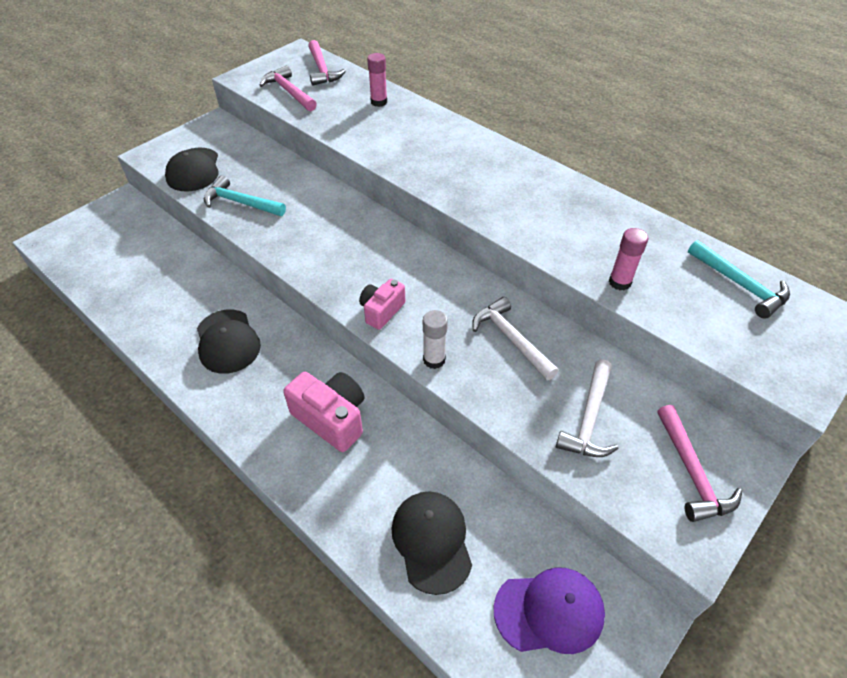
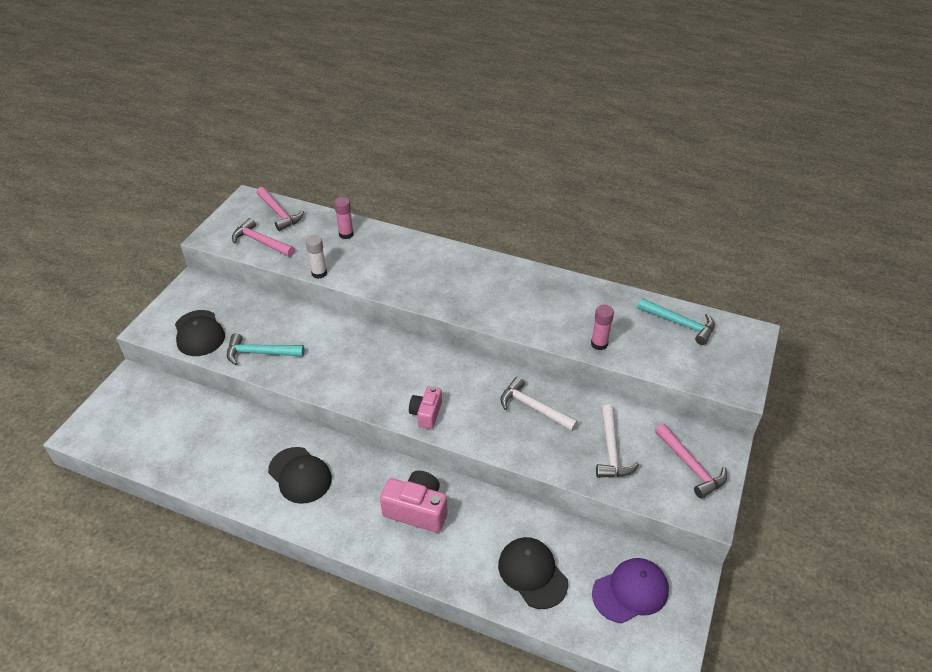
camera: 20 degrees left, 5 degrees down
white glue stick [423,310,448,369] -> white glue stick moved to [305,235,327,279]

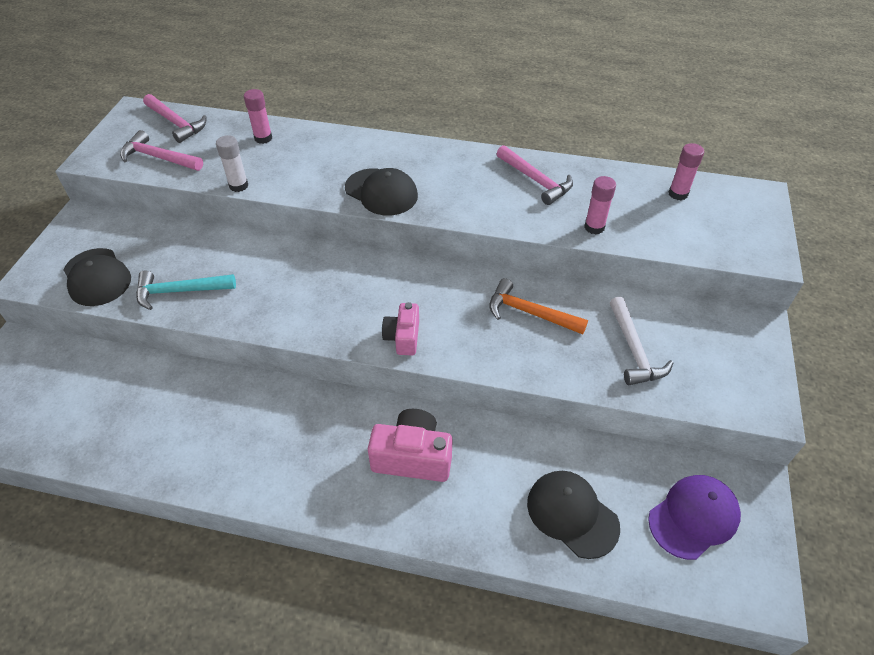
camera: 10 degrees left, 5 degrees up
black cap [268,447,332,504] -> black cap moved to [345,168,418,215]
white hammer [500,377,578,431] -> orange hammer [489,278,588,334]
turquoise hammer [637,298,715,345] -> pink glue stick [669,143,704,200]
pink hammer [655,424,727,499] -> pink hammer moved to [497,145,573,205]

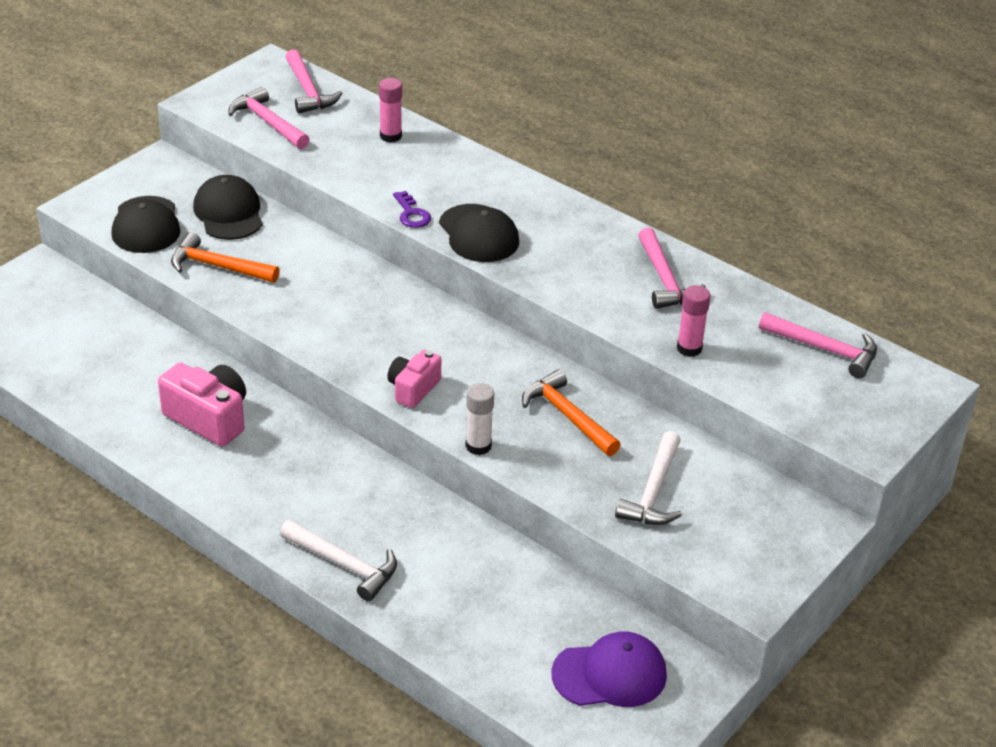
camera: 25 degrees right, 10 degrees down
turquoise hammer [136,271,236,310] -> orange hammer [171,232,279,283]
white glue stick [216,135,248,192] -> white glue stick moved to [465,383,494,455]
pink camera [368,409,453,482] -> pink camera moved to [158,363,246,446]
black cap [527,471,620,559] -> black cap moved to [193,175,263,240]
pink glue stick [669,143,704,200] -> pink hammer [759,312,877,378]
none -> white hammer [280,520,397,601]
none -> purple key [393,191,431,228]

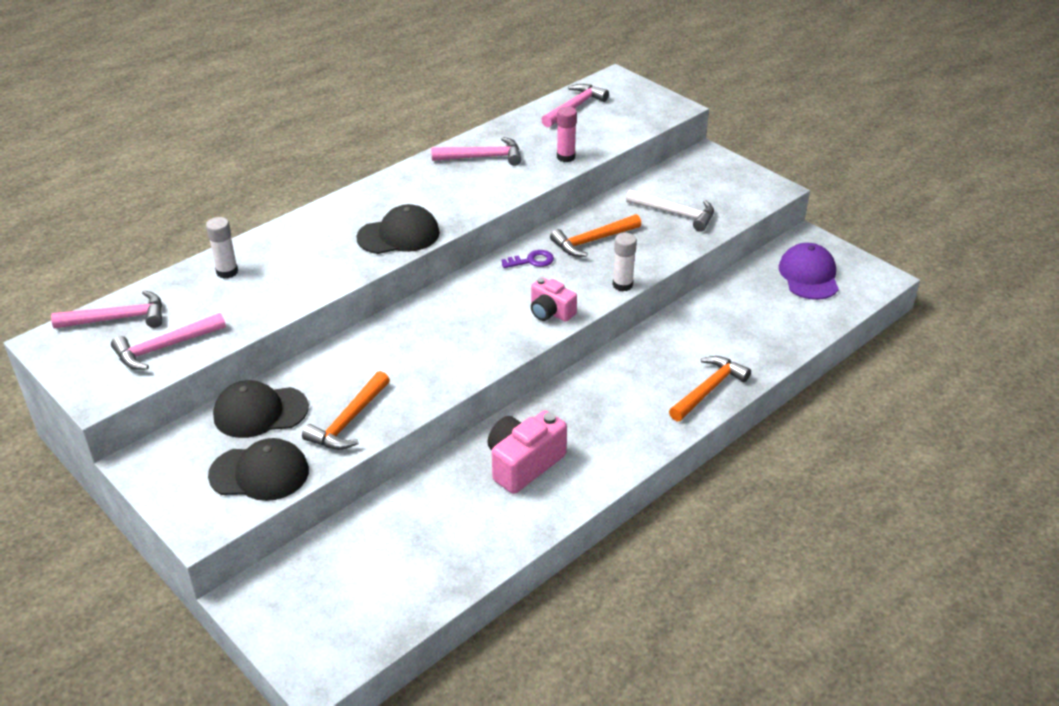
camera: 80 degrees left, 0 degrees up
white hammer [280,520,397,601] -> orange hammer [669,356,751,421]
pink glue stick [379,78,402,143] -> white glue stick [206,217,238,278]
purple key [393,191,431,228] -> purple key moved to [501,250,554,268]

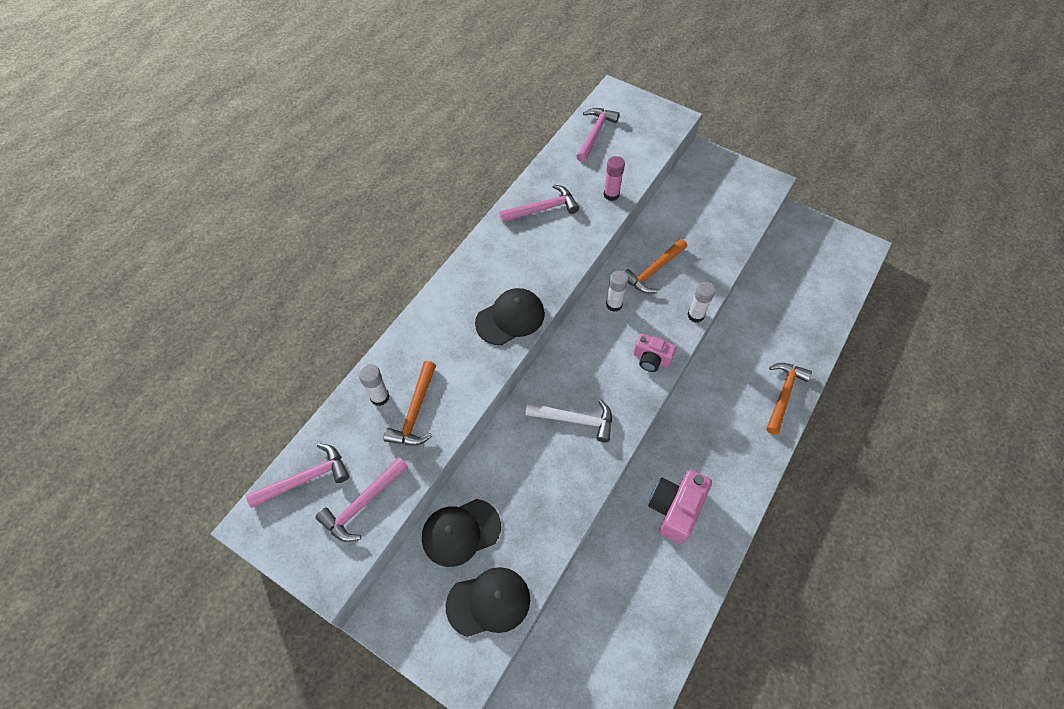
camera: 15 degrees left, 20 degrees up
orange hammer [302,371,390,450] -> orange hammer moved to [383,361,436,446]
purple key [501,250,554,268] -> white glue stick [606,271,628,312]
white hammer [626,190,714,232] -> white hammer moved to [525,400,612,443]
purple cap [779,243,839,300] -> none

